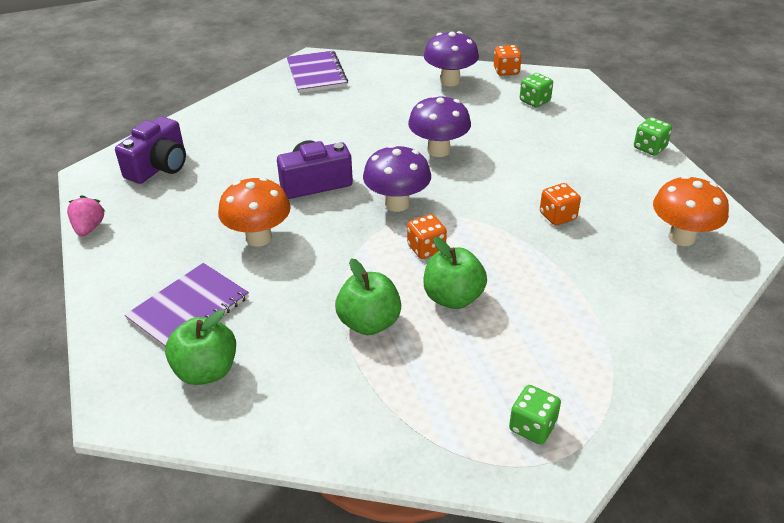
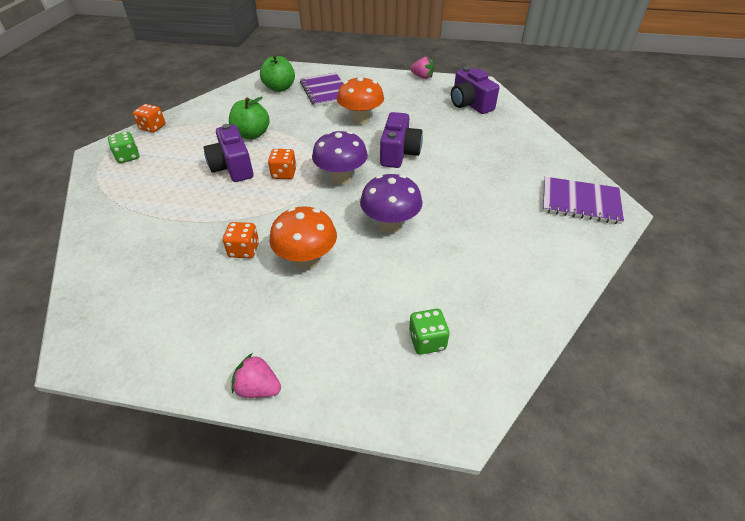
camera: 120 degrees right, 5 degrees up
green apple [423,237,487,309] -> purple camera [204,124,253,182]
purple mushroom [424,31,479,86] -> none
orange dice [494,45,522,76] -> orange dice moved to [133,104,165,133]
green dice [634,117,672,156] -> pink strawberry [231,353,281,398]
orange mushroom [653,175,729,246] -> orange mushroom moved to [269,206,337,270]

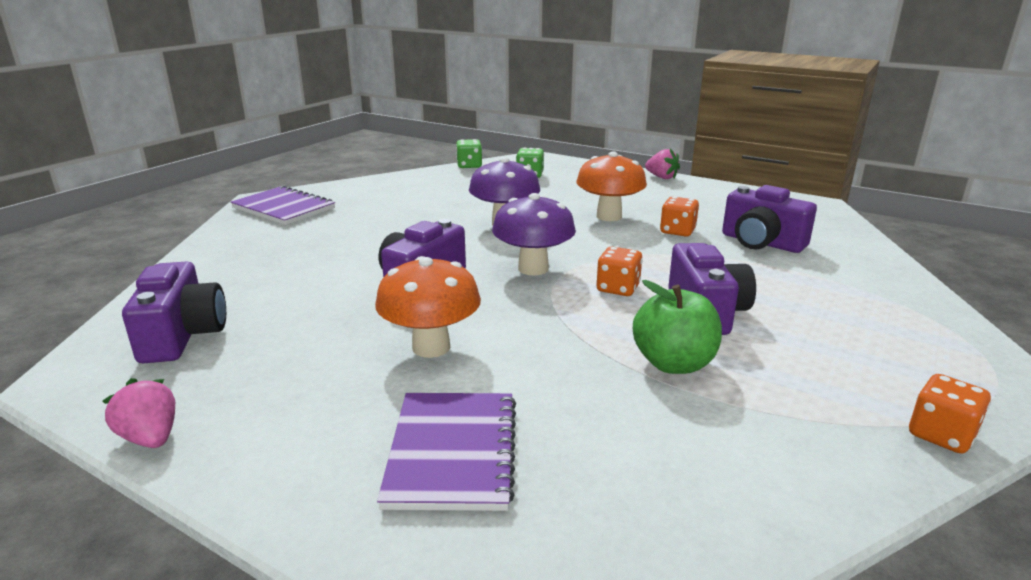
camera: 160 degrees left, 20 degrees down
green dice [108,132,140,163] -> green dice moved to [456,139,482,168]
green apple [260,55,295,92] -> none
none -> purple camera [722,185,817,253]

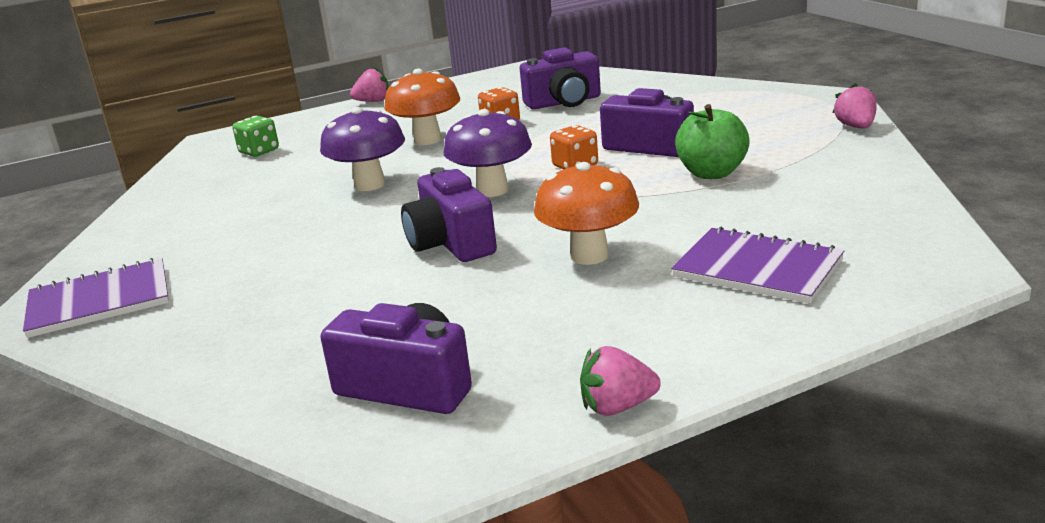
camera: 55 degrees left, 0 degrees up
green dice [456,139,482,168] -> none
orange dice [909,374,991,454] -> pink strawberry [832,83,877,128]

